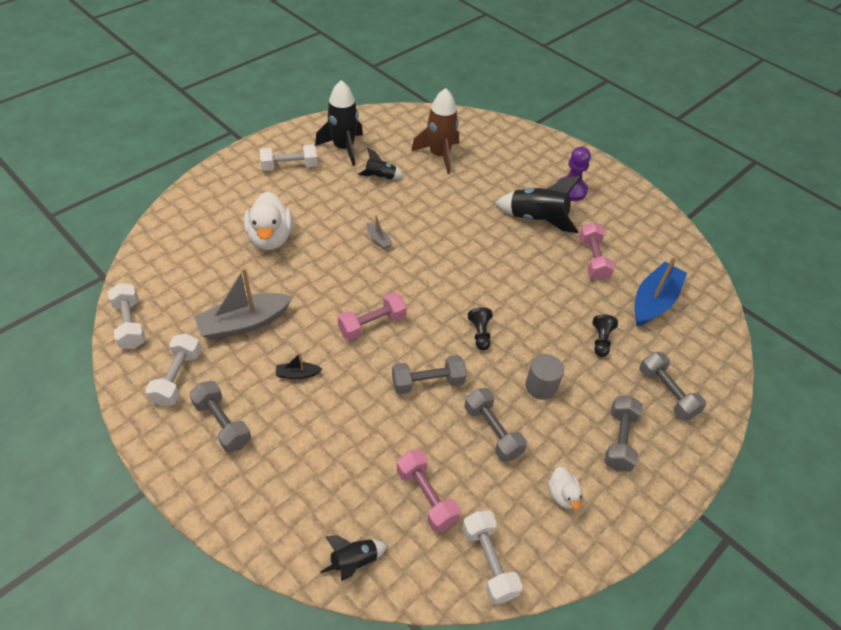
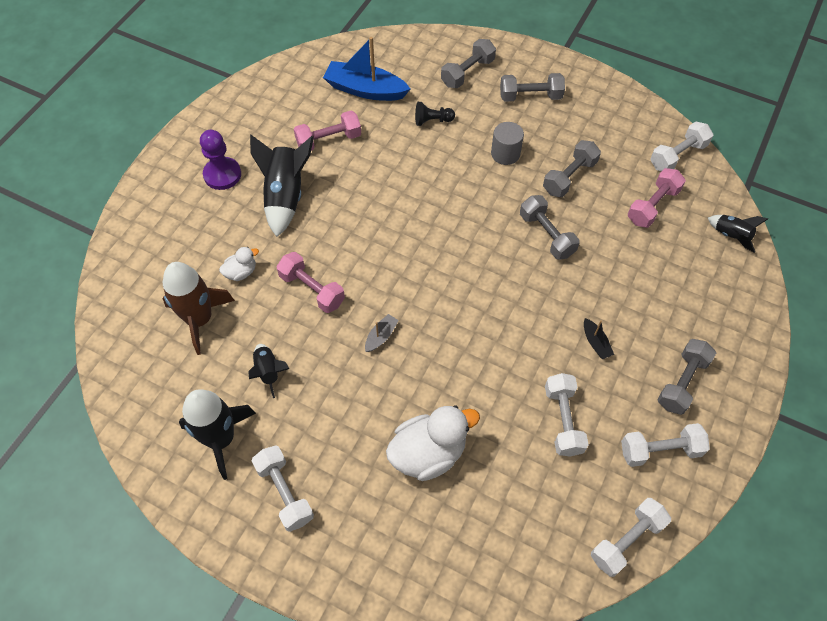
camera: 105 degrees left, 10 degrees up
grey boat [194,267,293,340] -> white dumbbell [545,373,589,457]
pink dumbbell [338,292,407,341] -> pink dumbbell moved to [276,252,345,313]
black pawn [468,307,493,351] -> none
white duck [548,467,582,509] -> white duck moved to [219,247,259,281]

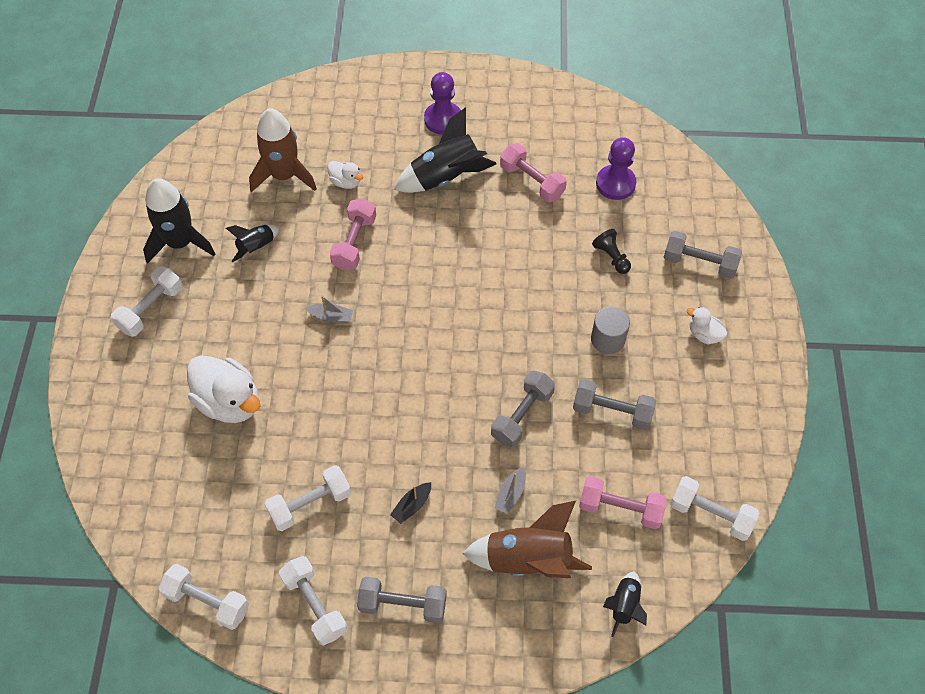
camera: 65 degrees right, 0 degrees up
blue boat [323,37,410,101] -> purple pawn [596,137,636,200]
grey dumbbell [500,73,565,102] -> white duck [687,307,727,344]
none -> brown rocket [463,501,592,578]
none -> grey boat [495,467,526,514]

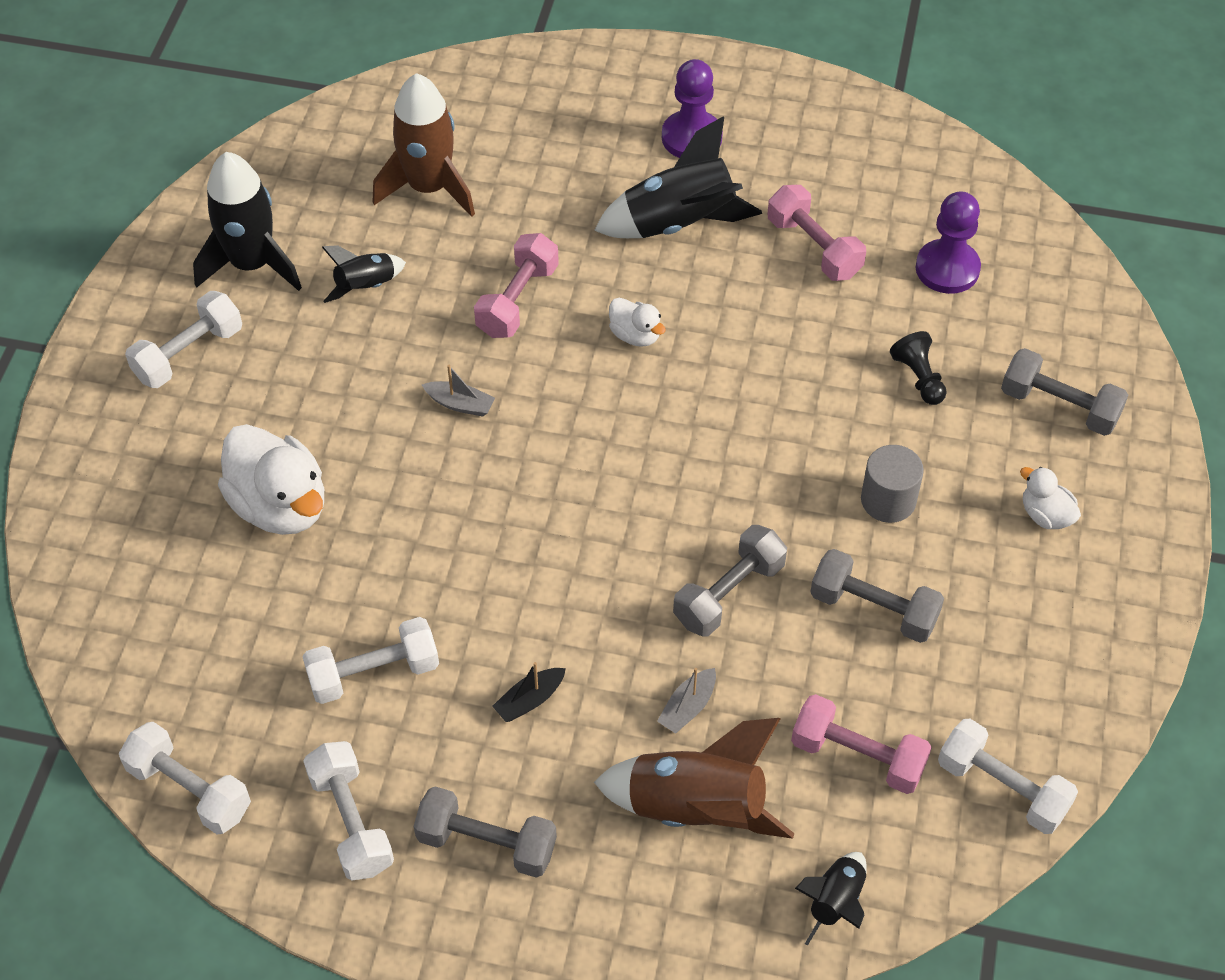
camera: 10 degrees right, 5 degrees down
white duck [327,161,363,189] -> white duck moved to [609,298,666,347]

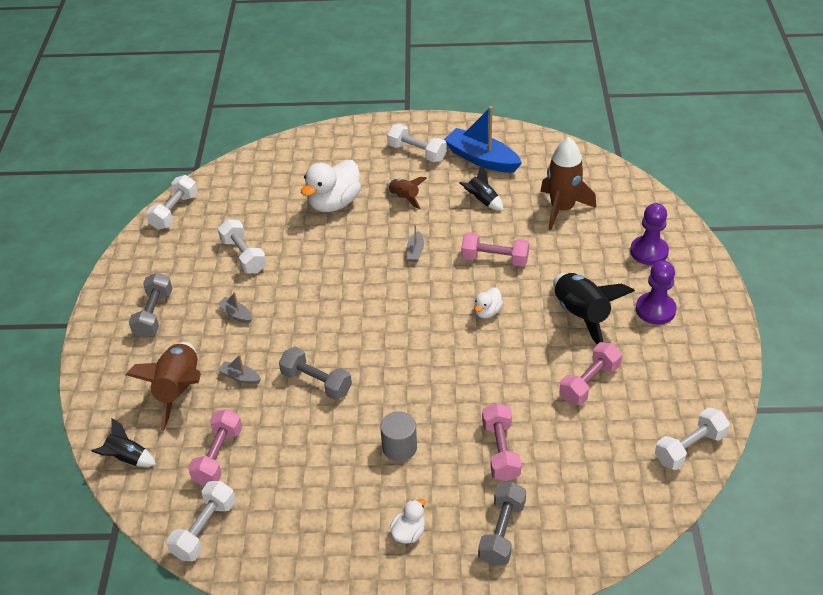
camera: 80 degrees right, 10 degrees down
black rocket [193,152,302,291] -> blue boat [444,106,522,173]
white dumbbell [304,741,394,881] -> white dumbbell moved to [655,407,730,470]
black boat [492,662,566,722] -> grey boat [217,292,252,323]
grey dumbbell [810,549,944,643] -> none
black pawn [890,331,946,405] -> pink dumbbell [482,403,522,481]
purple pawn [916,191,981,294] -> purple pawn moved to [630,203,669,265]
none -> brown rocket [387,177,427,209]

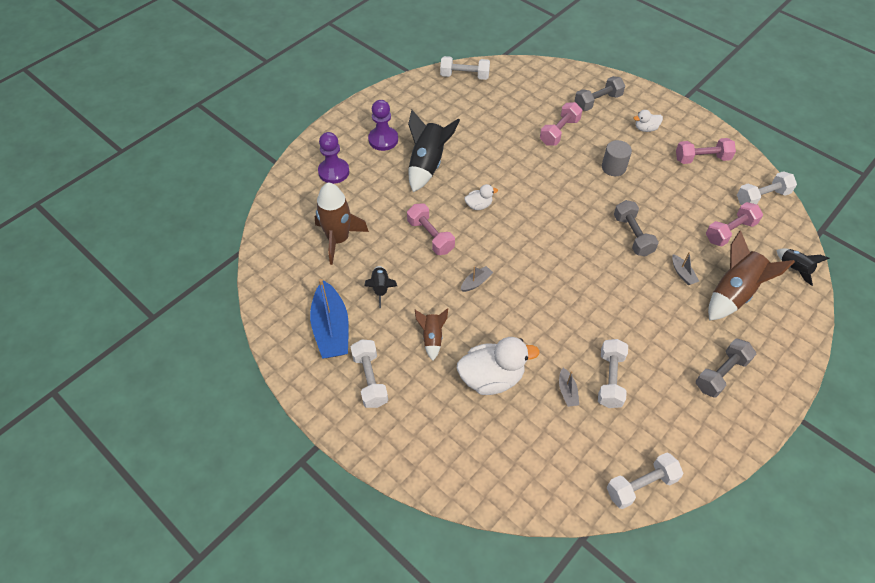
camera: 140 degrees left, 10 degrees up
grey boat [217,292,252,323] -> grey boat moved to [559,368,579,407]
pink dumbbell [559,342,622,405] -> pink dumbbell moved to [676,138,736,164]

